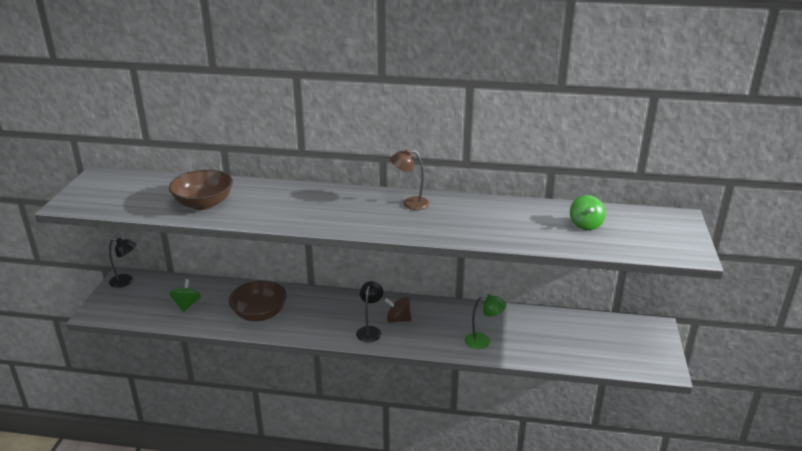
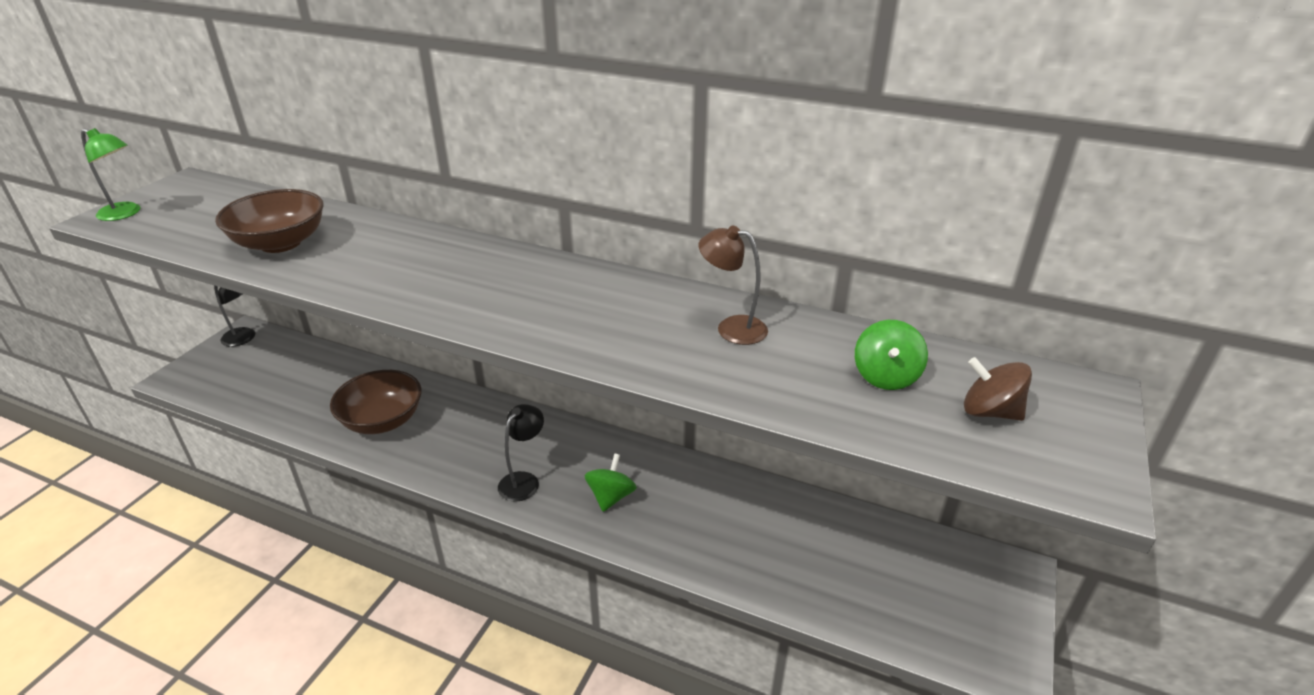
camera: 15 degrees right, 5 degrees up
green spinning top [169,279,201,312] -> green spinning top moved to [584,453,637,512]
brown spinning top [385,297,412,323] -> brown spinning top moved to [964,357,1032,421]
brown lamp [390,149,430,210] -> brown lamp moved to [698,225,768,345]
green lamp [465,294,506,349] -> green lamp moved to [81,128,141,221]

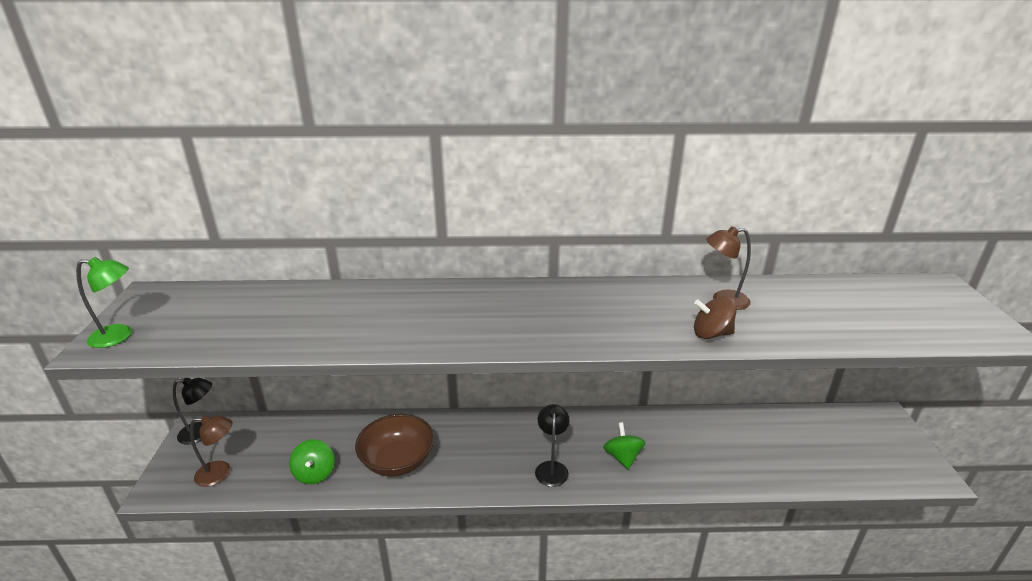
camera: 25 degrees left, 5 degrees down
brown bowl [215,189,324,253] -> none
green spinning top [855,320,928,390] -> green spinning top moved to [289,439,334,484]
brown spinning top [964,357,1032,421] -> brown spinning top moved to [694,296,737,339]
none -> brown lamp [190,415,232,487]

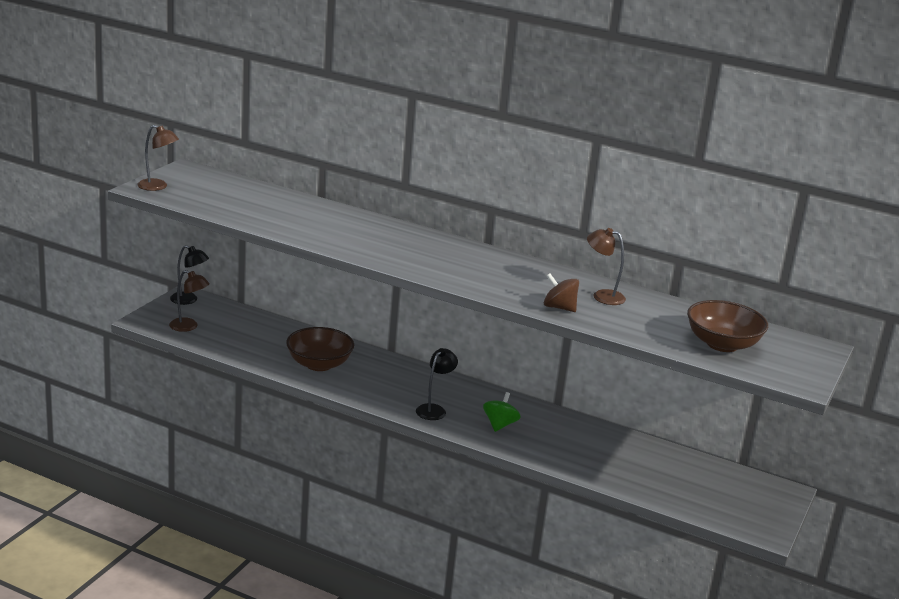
camera: 25 degrees right, 5 degrees down
green lamp [76,257,132,348] -> brown lamp [137,125,179,191]
green spinning top [289,439,334,484] -> none
none -> brown bowl [687,300,768,352]

